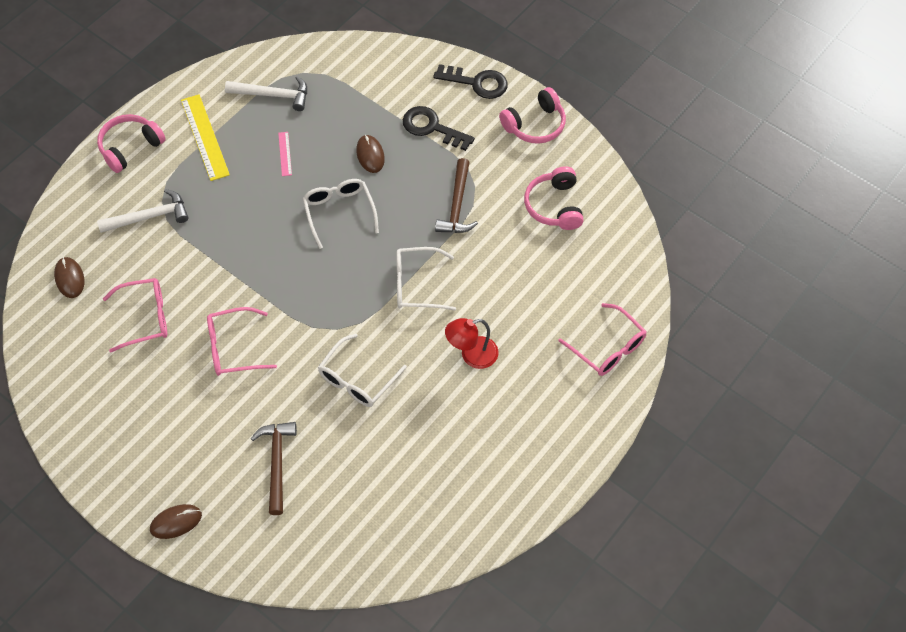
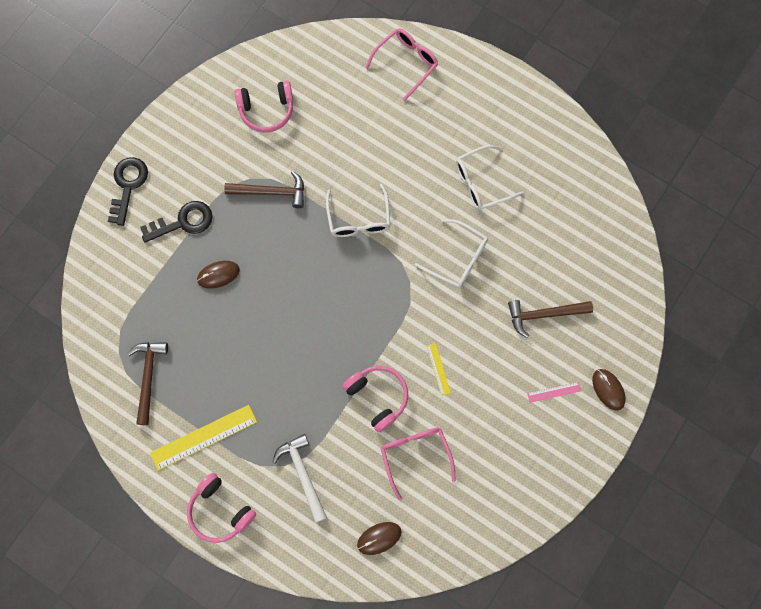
camera: 95 degrees left, 15 degrees up
pink glasses [207,307,277,376] -> yellow ruler [427,343,451,396]
white hammer [225,76,307,111] -> brown hammer [127,342,168,425]
pink ruler [278,132,292,176] -> pink ruler moved to [527,382,581,403]
white glasses [303,179,379,249] -> white glasses moved to [456,145,524,210]
black key [403,106,475,151] -> black key turned 135 degrees counterclockwise [140,201,213,243]
red lamp [445,318,498,369] -> none
pink headphones [499,87,566,144] -> pink headphones moved to [342,366,408,433]

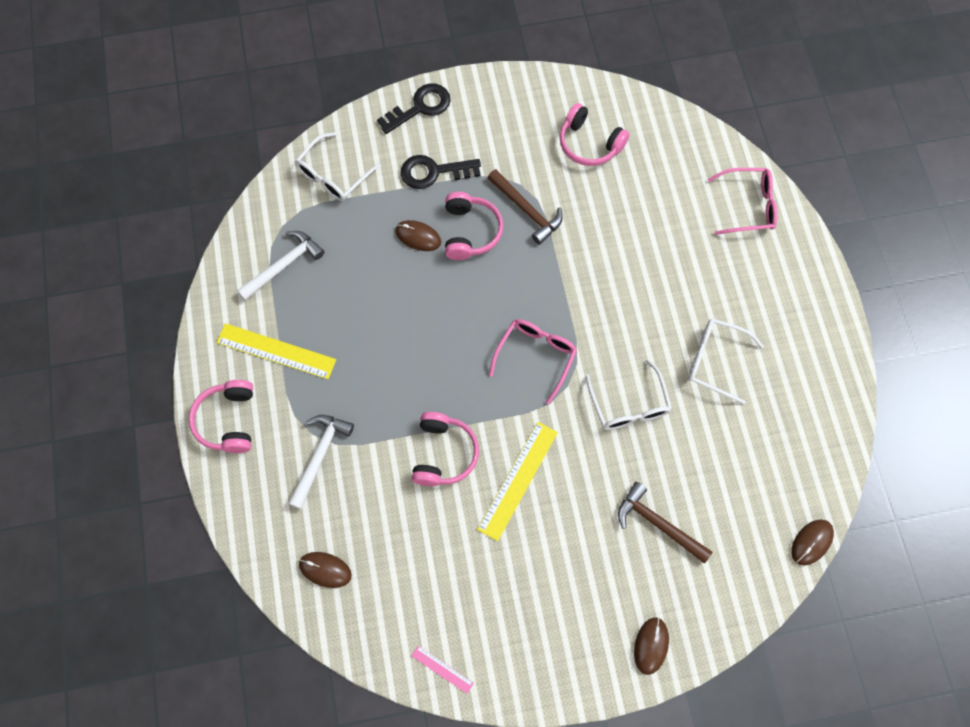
camera: 45 degrees right, 5 degrees down
brown hammer [127,342,168,425] -> white hammer [237,231,324,301]
black key [140,201,213,243] -> black key turned 150 degrees clockwise [401,155,481,189]
white glasses [326,184,390,237] -> white glasses moved to [295,132,381,201]
pink glasses [381,428,456,500] -> pink glasses moved to [489,319,577,404]
yellow ruler [427,343,451,396] -> yellow ruler [477,422,558,541], size x2.01
pink ruler [527,382,581,403] -> pink ruler moved to [412,646,474,694]
none -> pink headphones [445,192,503,260]
none -> brown mouse [791,520,834,566]

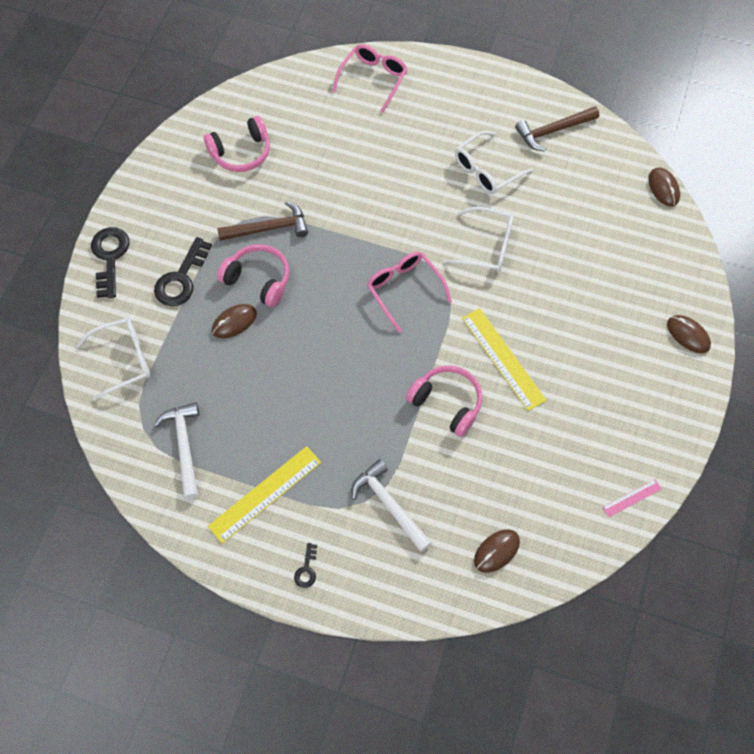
camera: 60 degrees left, 5 degrees down
pink headphones [189,380,253,453] -> black key [294,543,317,588]
white glasses [295,132,381,201] -> white glasses turned 90 degrees counterclockwise [76,318,150,401]
brown hammer [618,482,712,564] -> brown hammer moved to [515,106,599,152]

